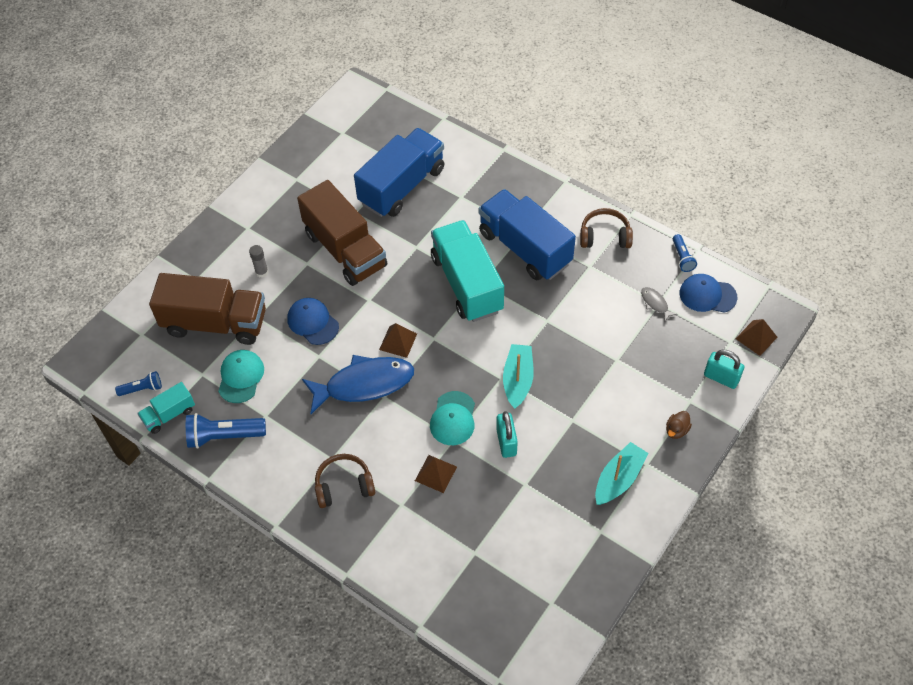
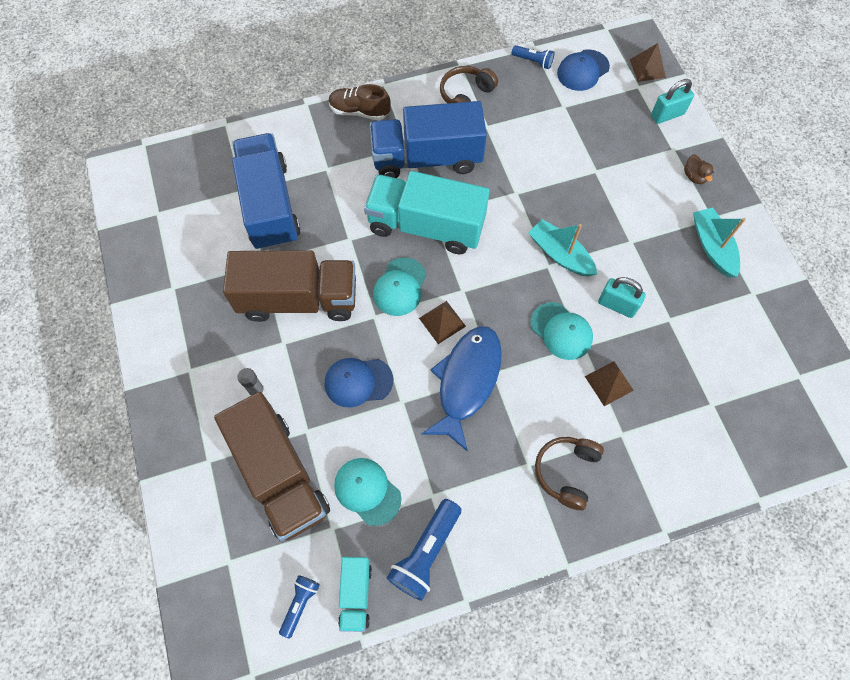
camera: 55 degrees left, 10 degrees up
brown truck [149,273,266,345] -> brown truck turned 105 degrees clockwise [214,392,330,541]
grey fish [641,287,677,321] -> none
none -> brown shoe [329,84,391,120]
none -> turquoise cap [373,257,427,316]

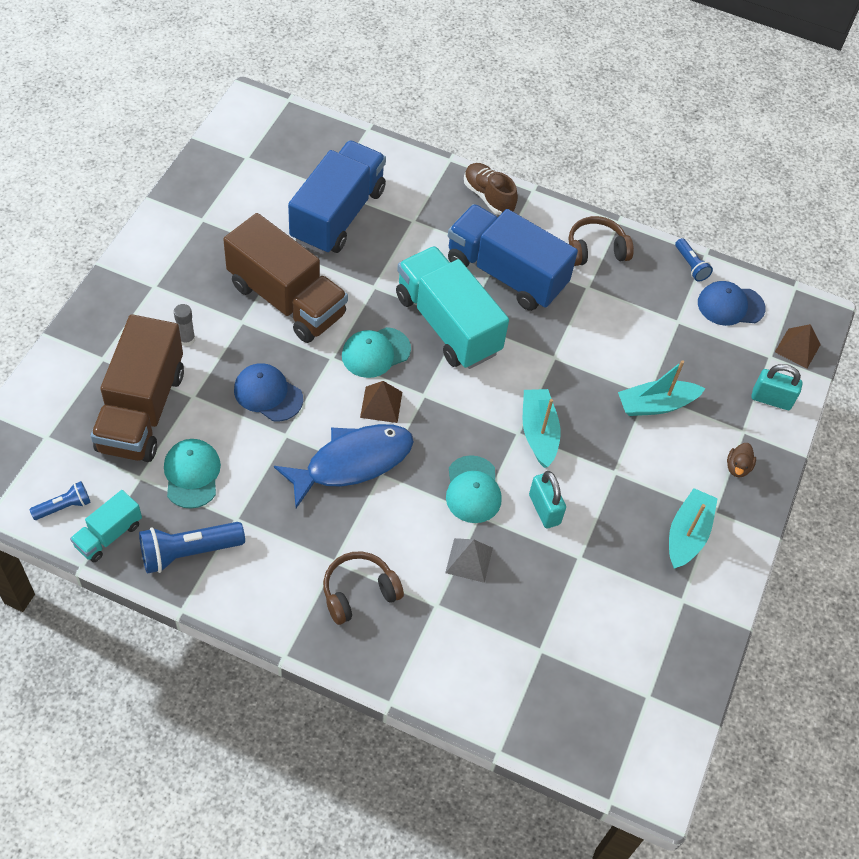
camera: 35 degrees right, 10 degrees down
brown pyramid [585,361,634,406] -> grey pyramid [445,538,493,583]
none -> turquoise boat [618,360,705,416]

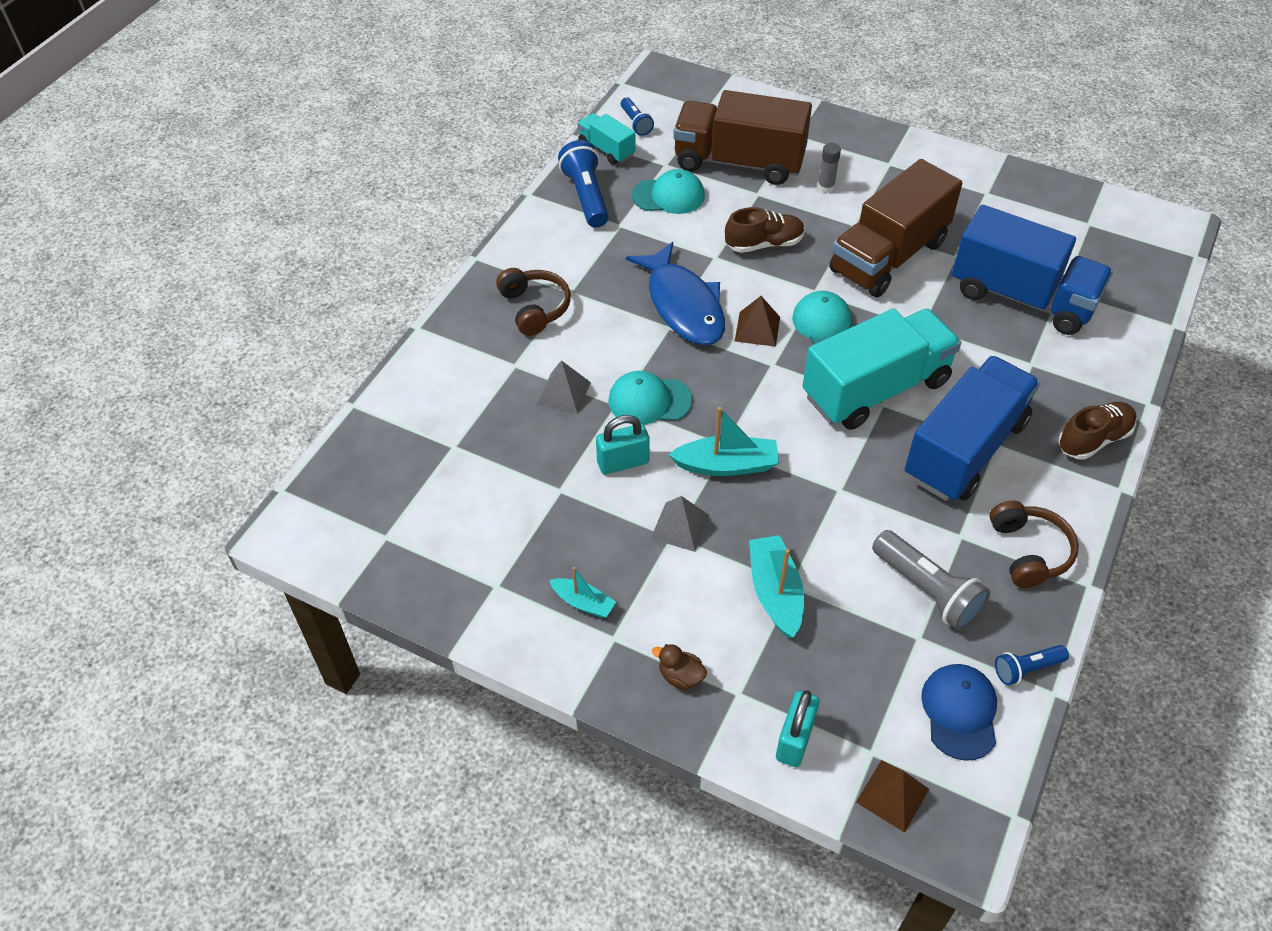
camera: 100 degrees right, 5 degrees down
blue cap [234,363,303,421] -> brown shoe [725,207,805,253]
turquoise boat [669,488,718,569] -> turquoise boat [549,567,616,618], size x0.61
none -> grey pyramid [651,496,709,552]
none -> grey flashlight [872,530,990,631]

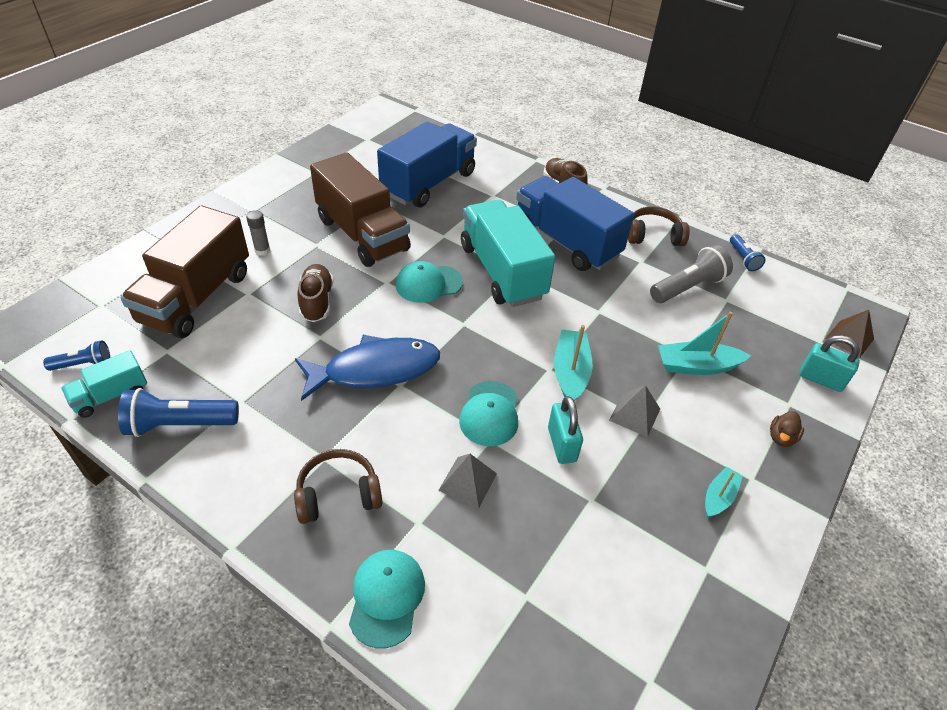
camera: 85 degrees left, 5 degrees down
turquoise cap [632,169,705,214] -> turquoise cap moved to [349,550,425,648]
brown pyramid [735,296,780,347] -> none
blue cap [921,664,997,761] -> none

